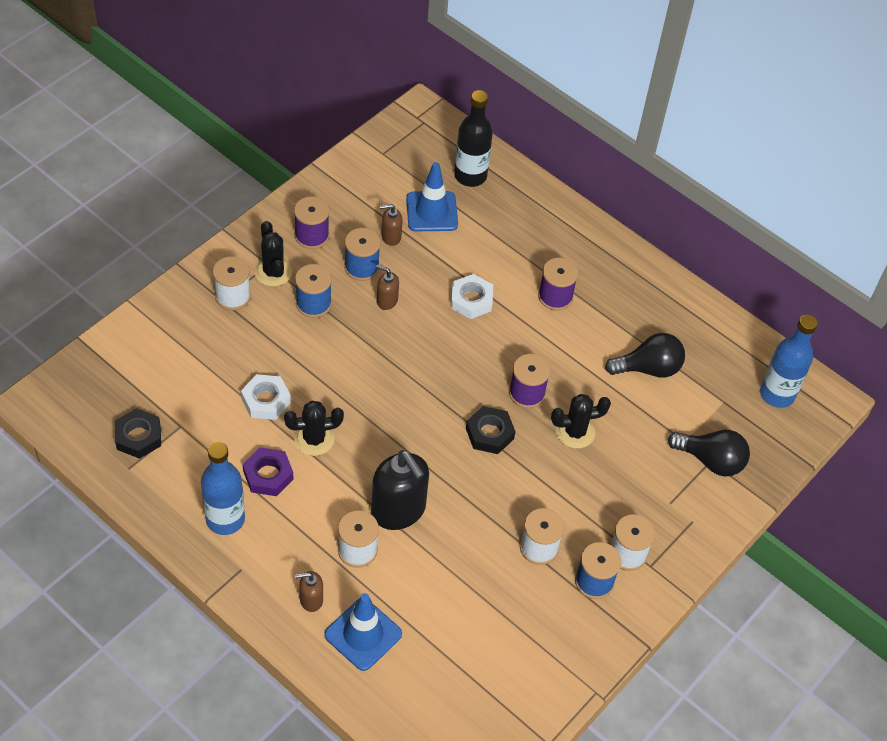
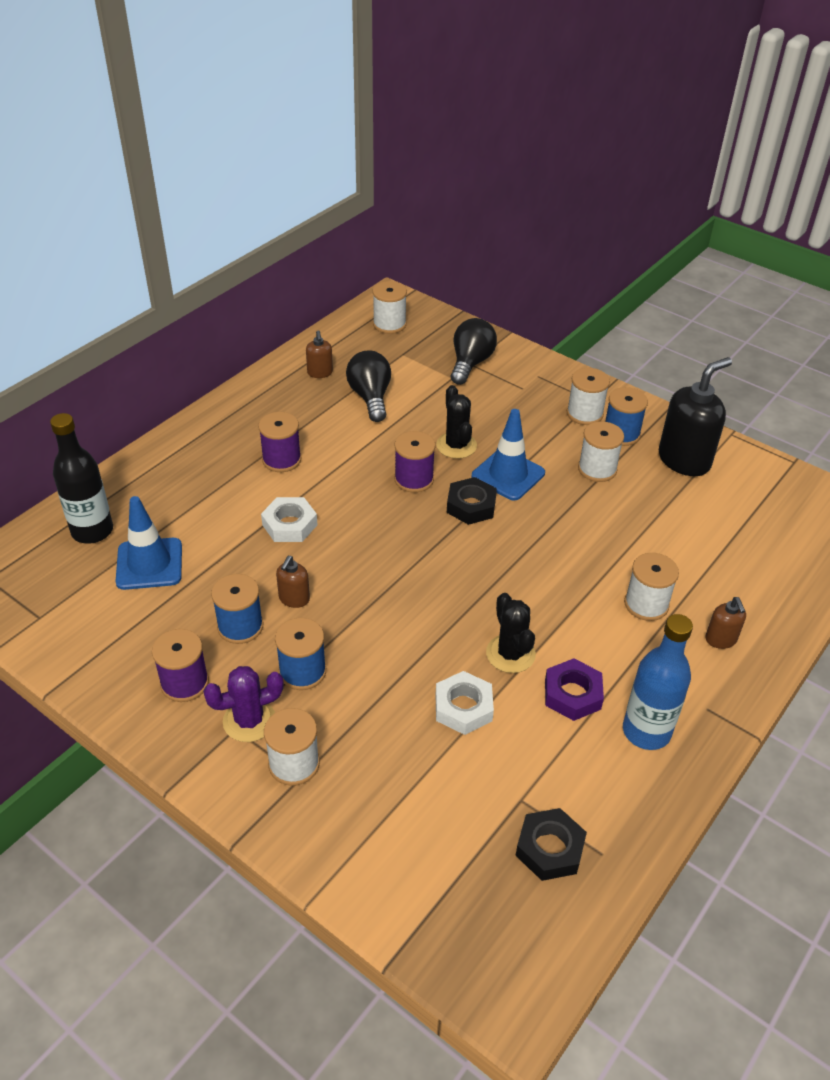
camera: 90 degrees left, 10 degrees down
black cactus [255,221,292,287] -> purple cactus [203,666,284,742]
blue traffic cone [324,593,402,671] -> blue traffic cone moved to [471,409,545,501]
black soap dispenser [371,450,429,530] -> black soap dispenser moved to [659,357,732,476]
brown soap dispenser [380,204,403,246] -> brown soap dispenser moved to [306,330,333,378]
blue bottle [760,315,818,408] -> white spool [373,281,407,334]

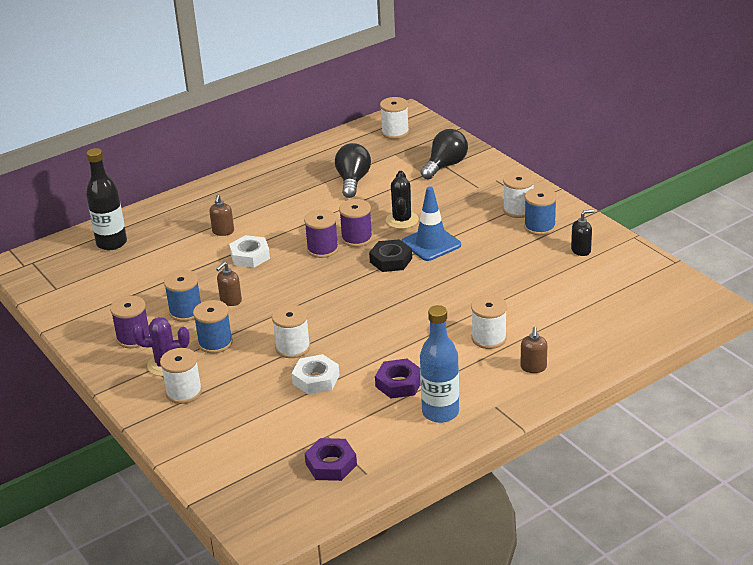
camera: 20 degrees right, 10 degrees down
blue traffic cone [116,496,182,590] -> none
purple spool [258,412,301,472] -> purple spool moved to [304,210,339,258]
brown soap dispenser [306,330,333,378] -> brown soap dispenser moved to [209,194,234,236]
black cactus [486,593,536,673] -> none
black nut [515,808,587,881] -> purple nut [305,438,357,481]
white spool [578,421,624,482] -> white spool moved to [272,305,311,358]
black soap dispenser [659,357,732,476] -> black soap dispenser [571,209,595,256], size x0.48

